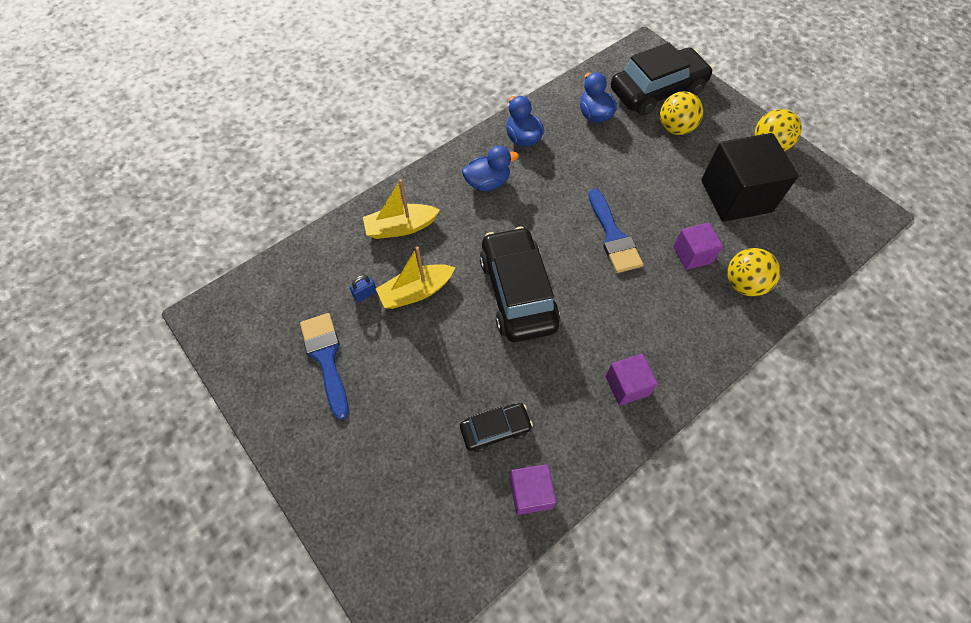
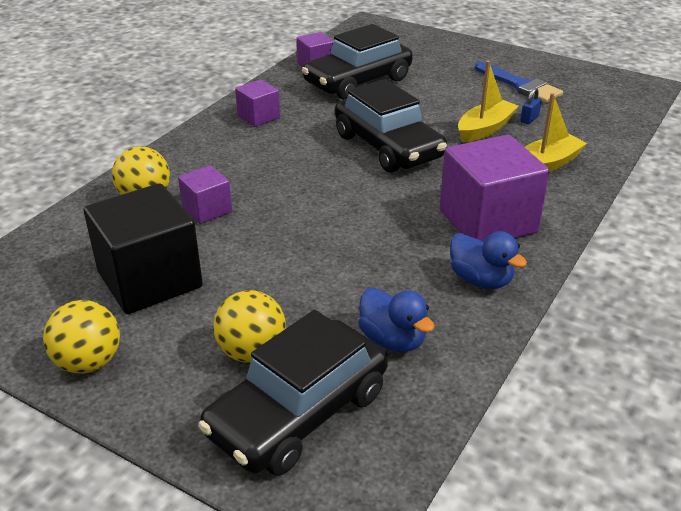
camera: 160 degrees right, 25 degrees down
black car [460,403,533,452] -> black car [302,24,413,100], size x1.95
blue duck [462,146,519,191] -> purple cube [439,135,550,240]
blue brush [588,189,643,273] -> none

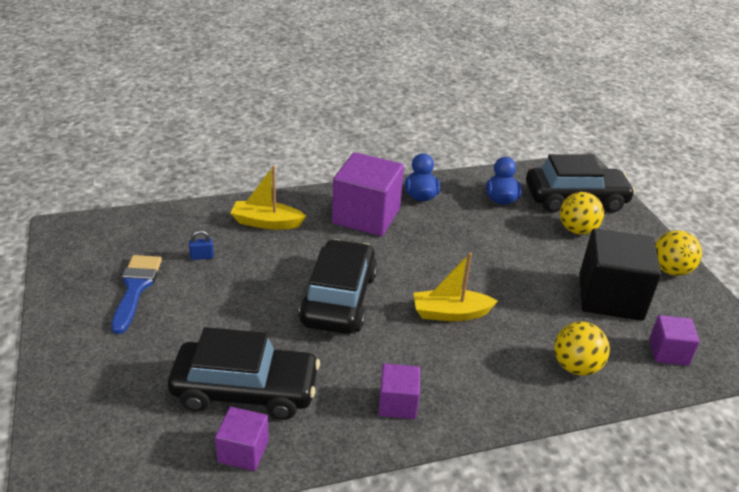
camera: 140 degrees left, 0 degrees up
purple cube [178,165,232,224] -> purple cube moved to [649,315,700,366]
yellow boat [458,61,518,143] -> yellow boat moved to [413,253,498,321]

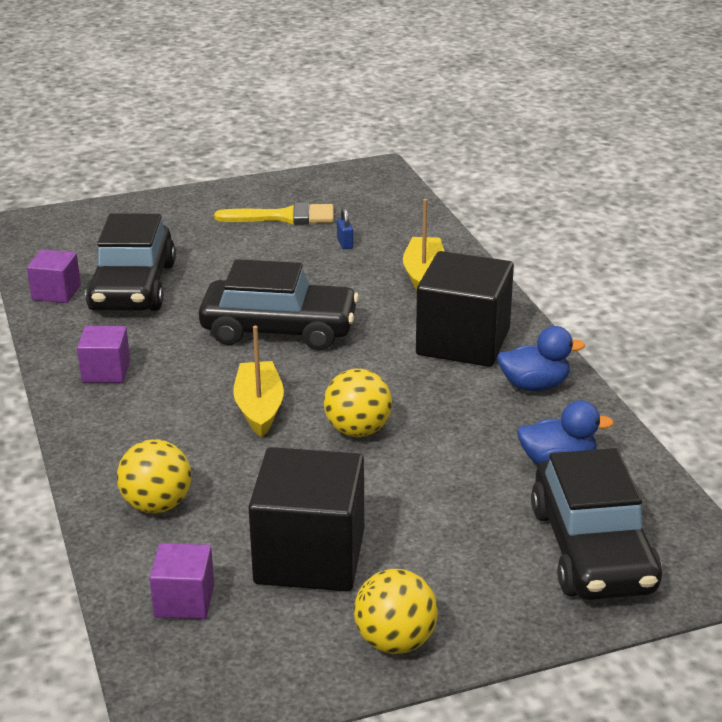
camera: 90 degrees right, 5 degrees down
blue brush [111,255,162,334] -> yellow brush [214,202,334,224]
purple cube [332,152,404,236] -> black cube [416,251,514,367]
yellow ball [560,192,604,235] -> yellow ball moved to [324,368,392,437]

